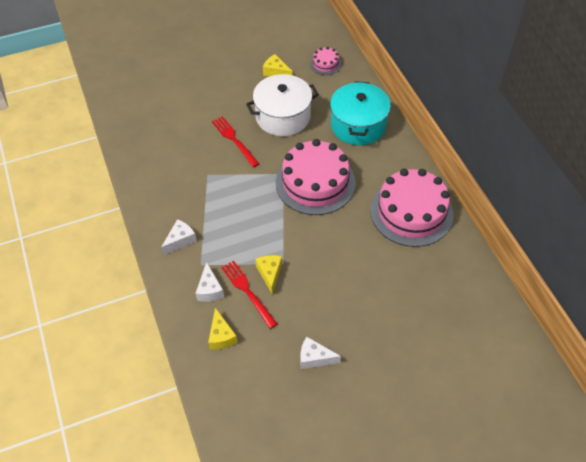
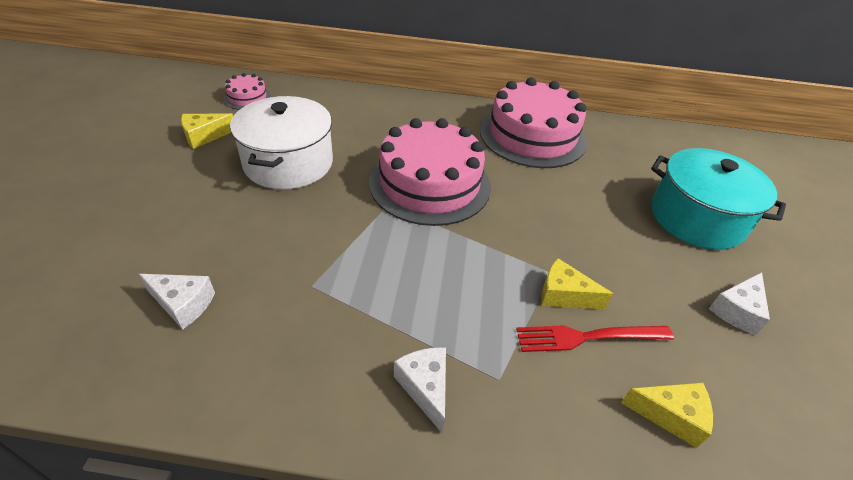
camera: 65 degrees left, 10 degrees down
white cheese [196,262,224,301] -> white cheese moved to [139,274,215,330]
red fork [212,116,259,167] -> none
turquoise pot [330,81,391,145] -> turquoise pot moved to [651,148,786,250]

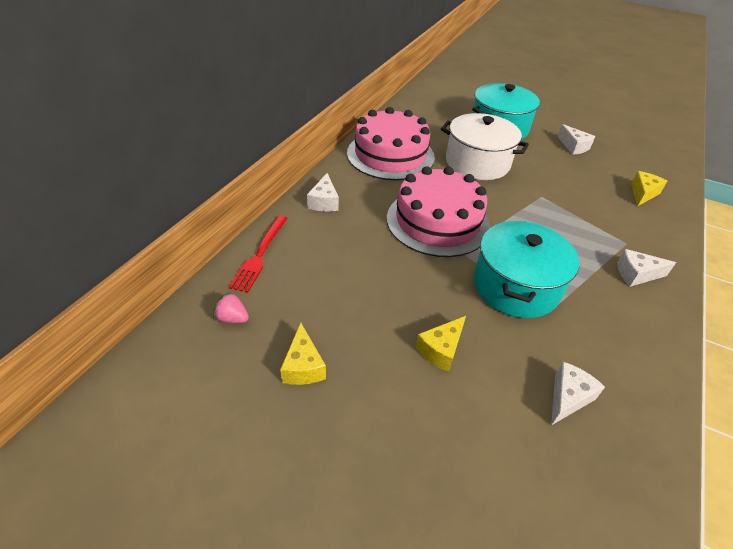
camera: 70 degrees left, 0 degrees up
pink cake [224,73,271,110] -> pink strawberry [213,292,249,323]
white pot [230,96,333,190] -> white pot moved to [441,113,529,180]
red fork [516,325,674,352] -> red fork moved to [229,215,288,293]
yellow cheese [541,258,613,310] -> yellow cheese moved to [416,316,466,372]
none -> white cheese [307,173,339,211]
none -> turquoise pot [474,221,579,318]

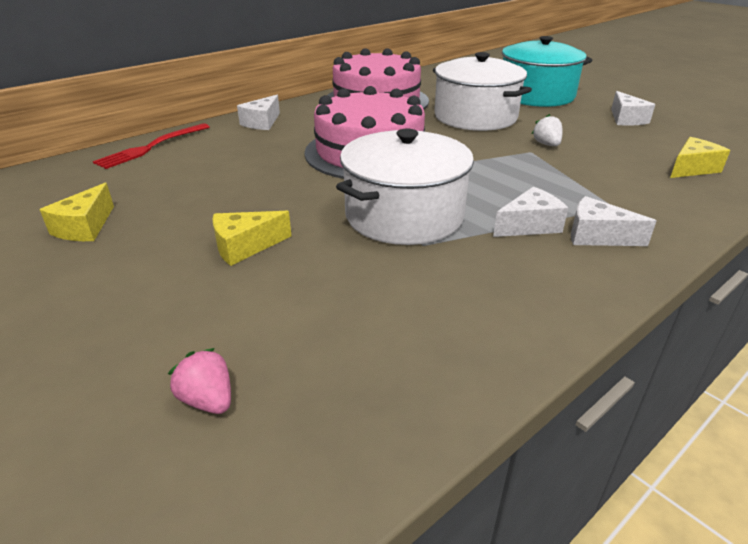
camera: 25 degrees right, 10 degrees down
pink strawberry [213,292,249,323] -> pink strawberry moved to [168,348,231,414]
turquoise pot [474,221,579,318] -> white pot [336,128,474,245]
white cheese [551,362,605,425] -> white cheese moved to [493,187,568,237]
none -> white strawberry [532,114,563,146]

